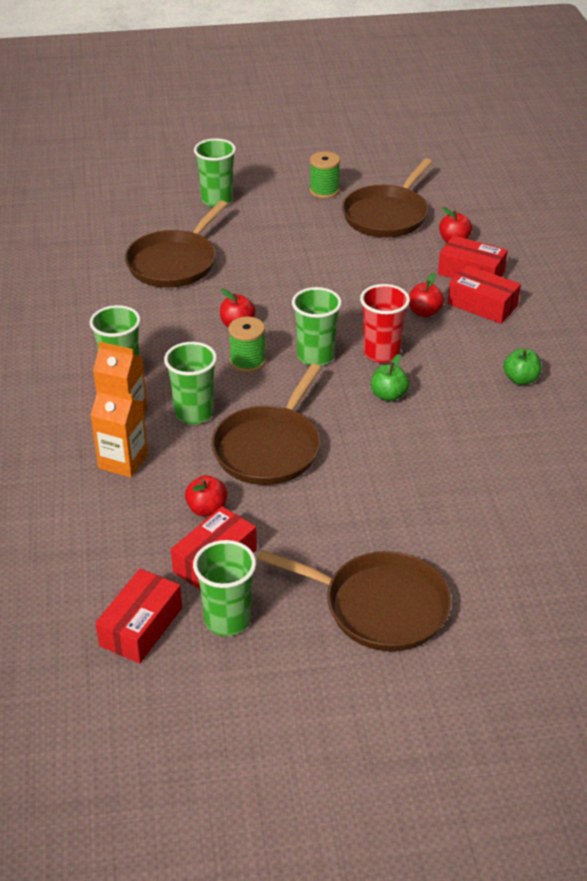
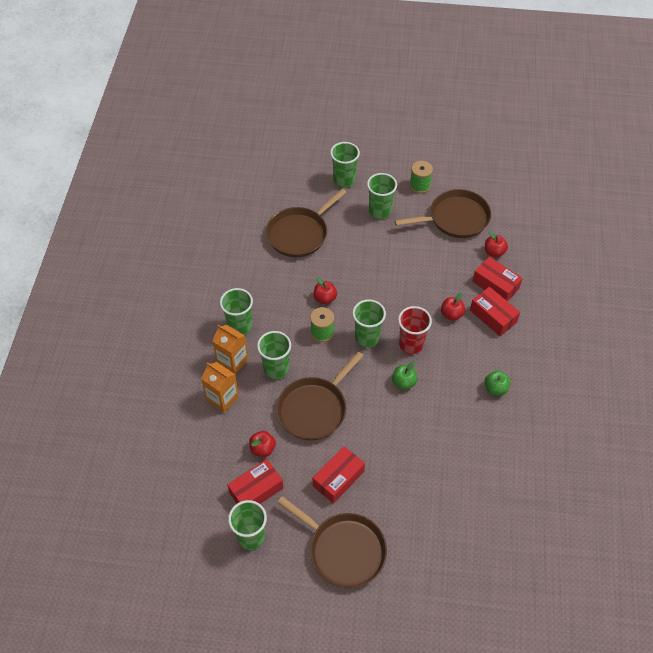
camera: 15 degrees right, 15 degrees up
red box [96,569,182,664] -> red box moved to [313,446,365,504]
brown pan [342,158,432,238] -> brown pan turned 150 degrees counterclockwise [395,189,491,238]
none -> green cup [367,173,397,219]

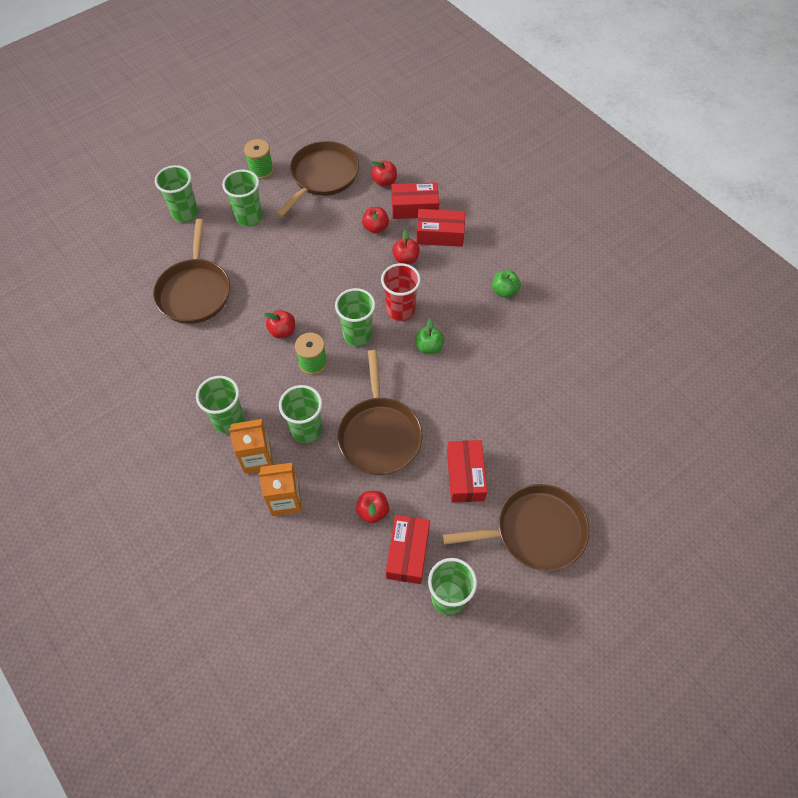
camera: 45 degrees left, 5 degrees up
none -> red apple [362,207,389,233]

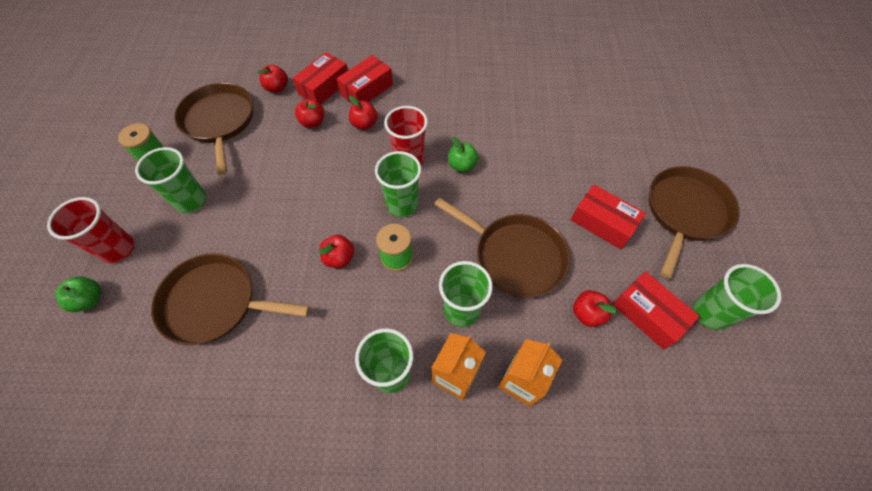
camera: 50 degrees left, 0 degrees up
brown pan [153,219,230,324] -> brown pan turned 150 degrees clockwise [151,253,310,345]
green cup [155,165,199,223] -> red cup [47,197,134,263]
green apple [492,270,521,298] -> green apple moved to [56,276,101,312]

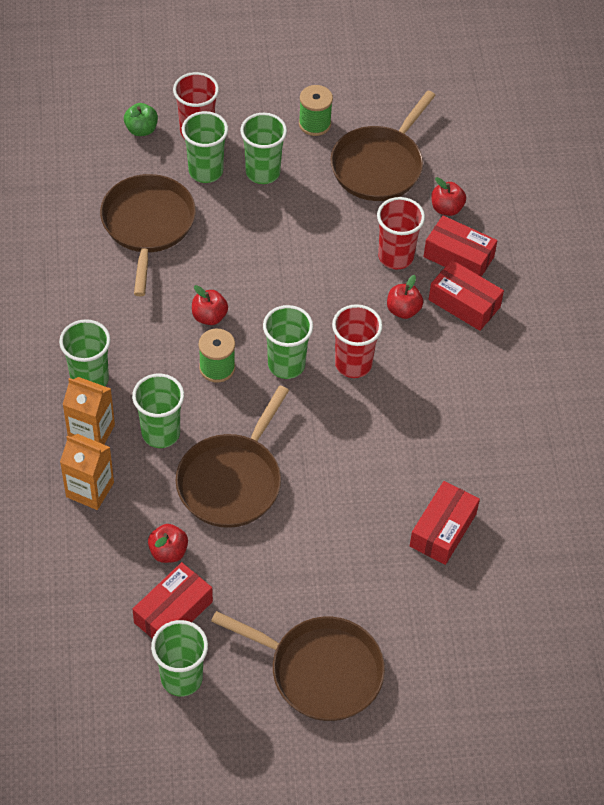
camera: 80 degrees right, 5 degrees down
brown pan [174,83,253,175] -> brown pan turned 150 degrees clockwise [330,91,436,201]
red apple [295,99,324,128] -> red cup [377,197,425,269]
green apple [448,137,479,172] -> none
red box [571,185,646,249] -> red box moved to [410,481,480,565]
none -> green cup [182,111,228,183]

